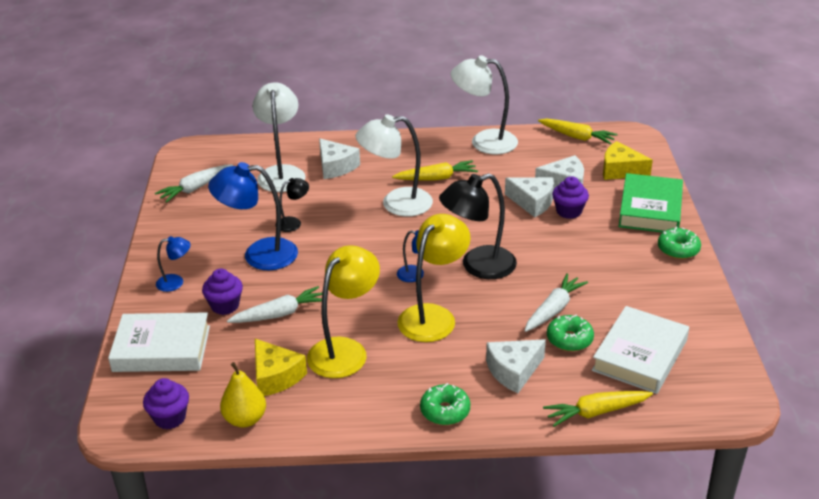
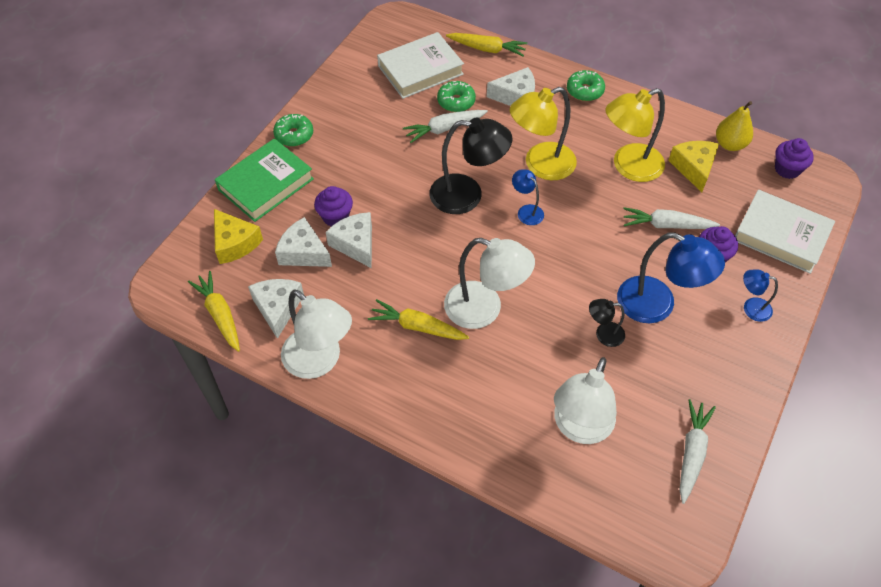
camera: 150 degrees left, 20 degrees up
white carrot [155,164,233,203] -> white carrot turned 60 degrees counterclockwise [680,399,716,504]
white cheese [319,138,360,179] -> white cheese moved to [248,279,304,339]

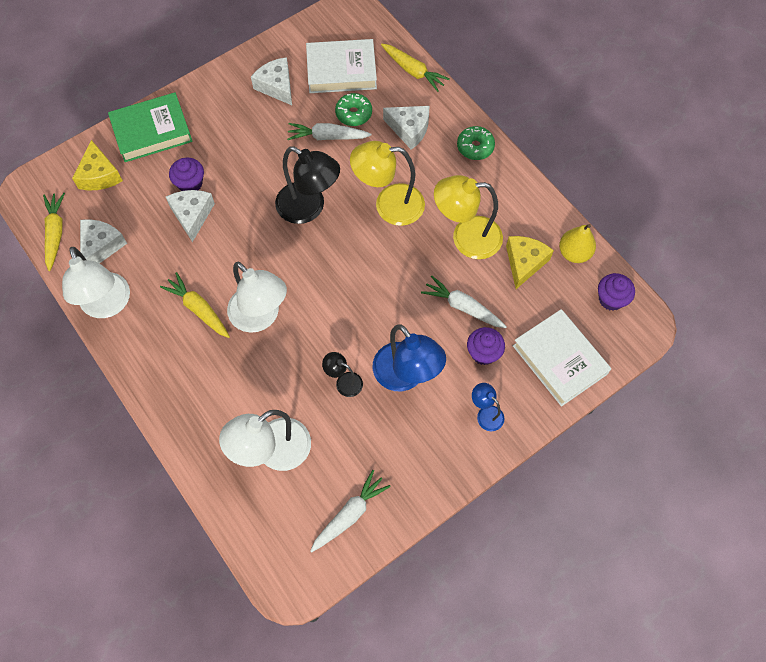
camera: 25 degrees right, 10 degrees up
green donut [273,114,313,146] -> none
white cheese [275,217,332,267] -> white cheese moved to [251,57,292,105]
blue lamp [512,169,544,225] -> none

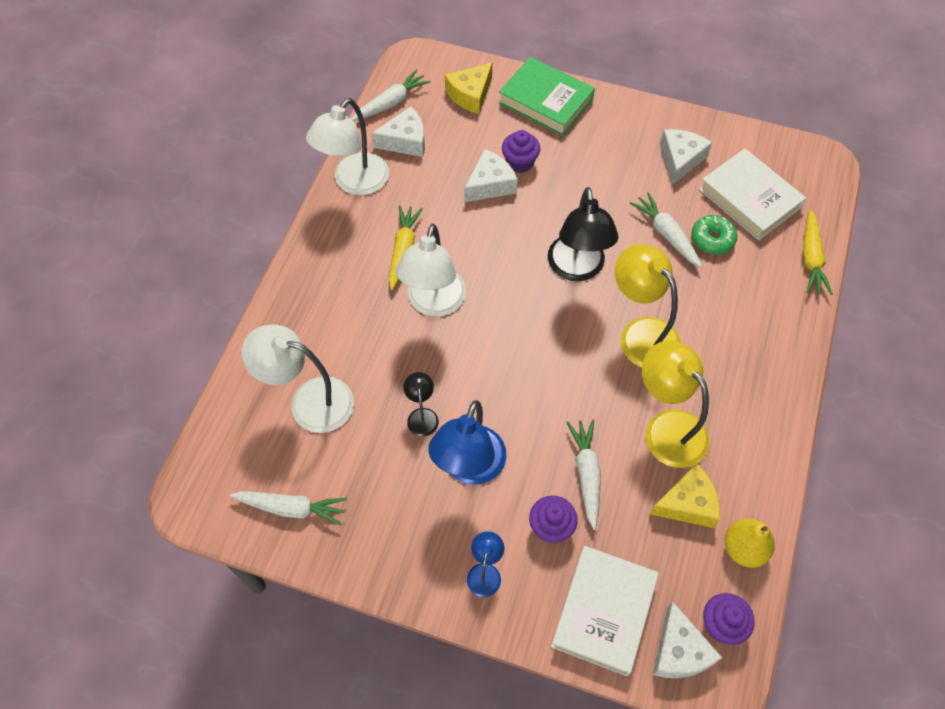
camera: 55 degrees right, 5 degrees down
yellow carrot [43,193,65,271] -> white carrot [352,69,431,121]
white cheese [383,106,429,150] -> white cheese moved to [653,601,722,678]
green donut [457,126,495,160] -> none

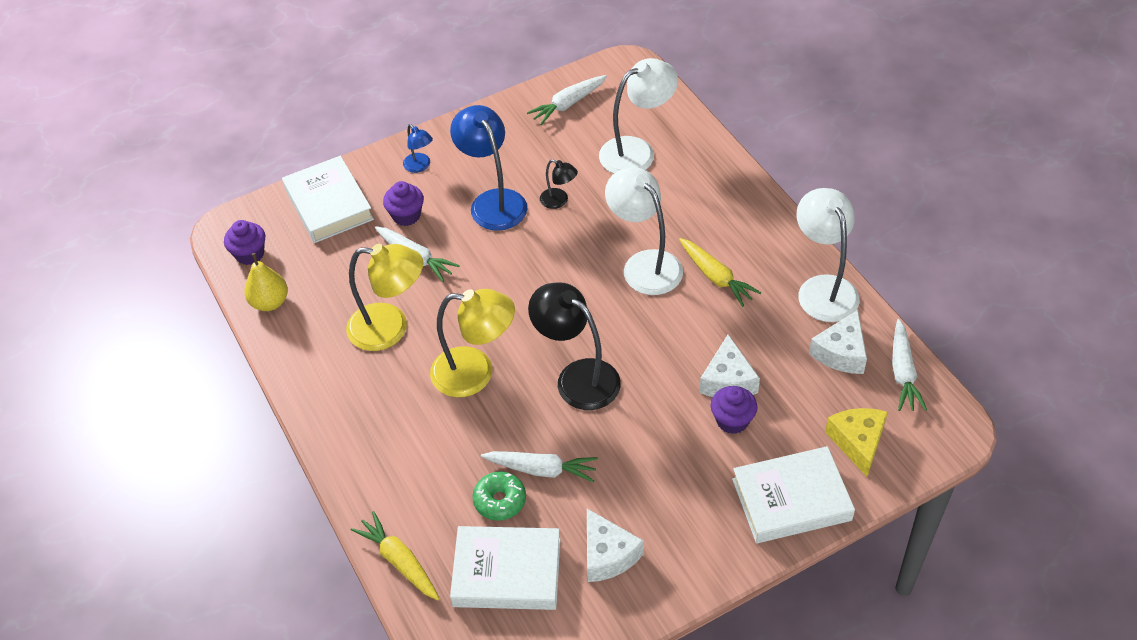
camera: 135 degrees right, 10 degrees down
green book [498,57,595,136] -> white book [732,446,855,543]
yellow cheese [650,464,720,528] -> none
white cheese [653,601,722,678] -> none

